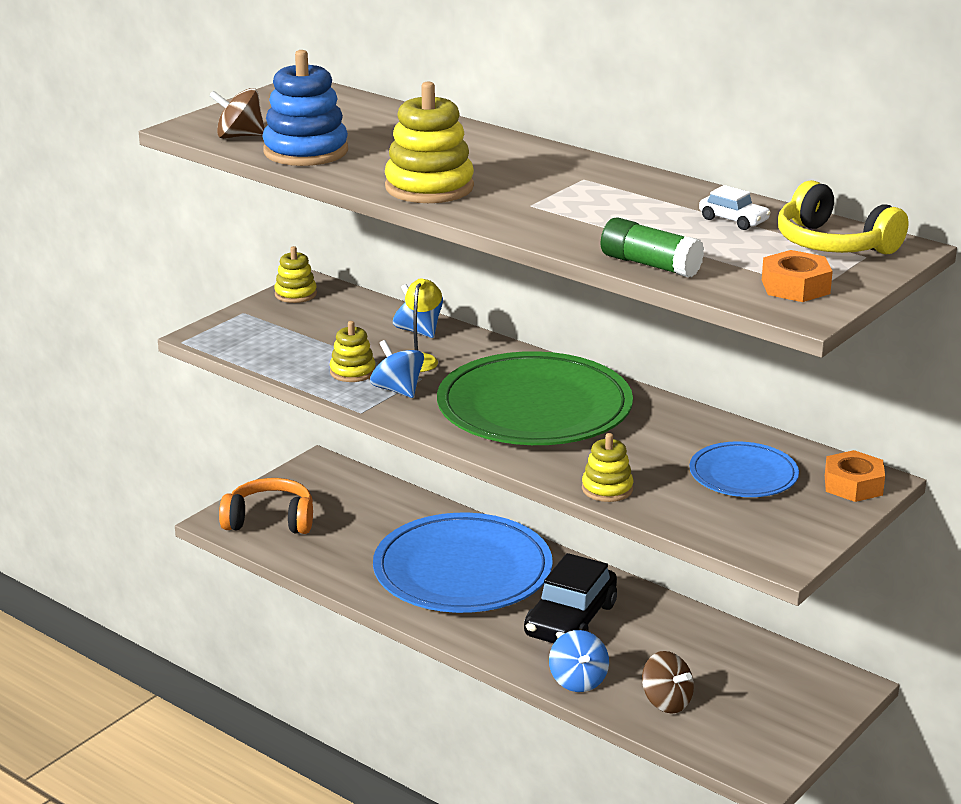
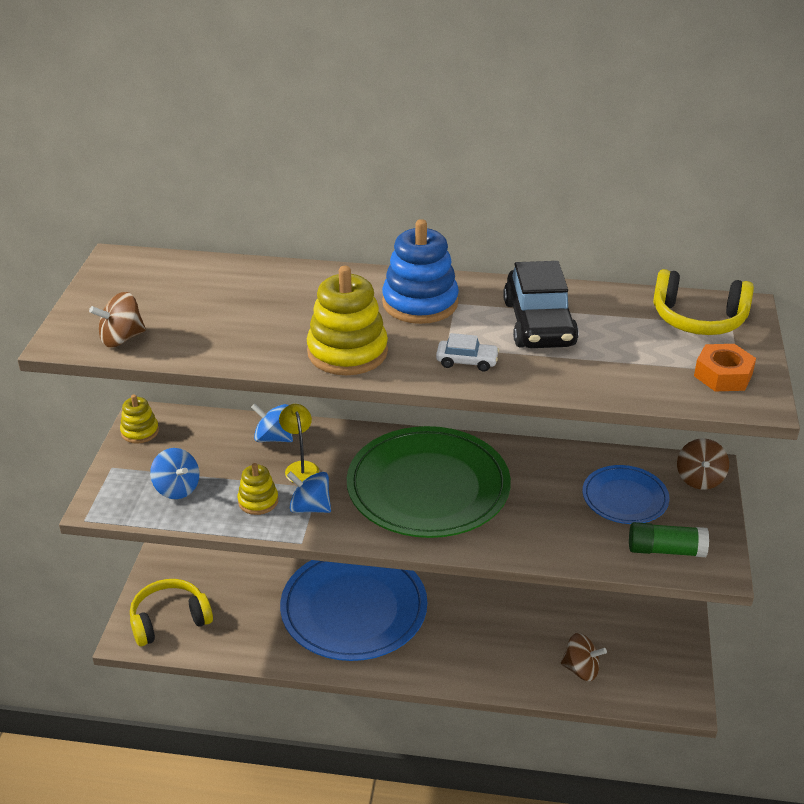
camera: 30 degrees left, 10 degrees up
orange headphones [219,478,313,534] -> yellow headphones [130,579,213,646]
blue stacking toy [262,50,348,166] -> blue stacking toy moved to [382,219,459,324]
black car [524,553,617,643] -> black car moved to [503,261,579,348]
blue spinning top [549,630,609,692] -> blue spinning top moved to [150,448,199,499]
yellow stacking toy [582,433,634,502] -> none
green glue stick [601,217,704,278] -> green glue stick moved to [629,522,709,557]
white car [699,185,771,230] -> white car moved to [436,333,499,372]
orange nut [825,450,885,502] -> brown spinning top [677,439,729,490]

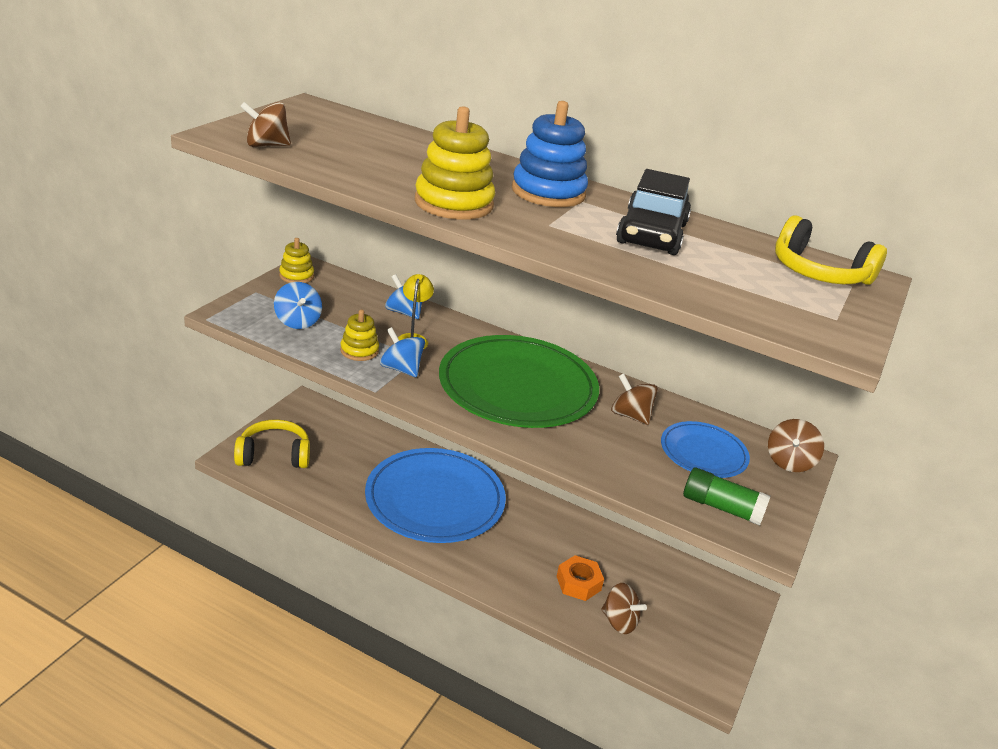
camera: 15 degrees right, 5 degrees down
white car [436,333,499,372] -> none
orange nut [694,344,756,391] -> orange nut moved to [556,555,604,601]
none -> brown spinning top [611,374,658,425]

